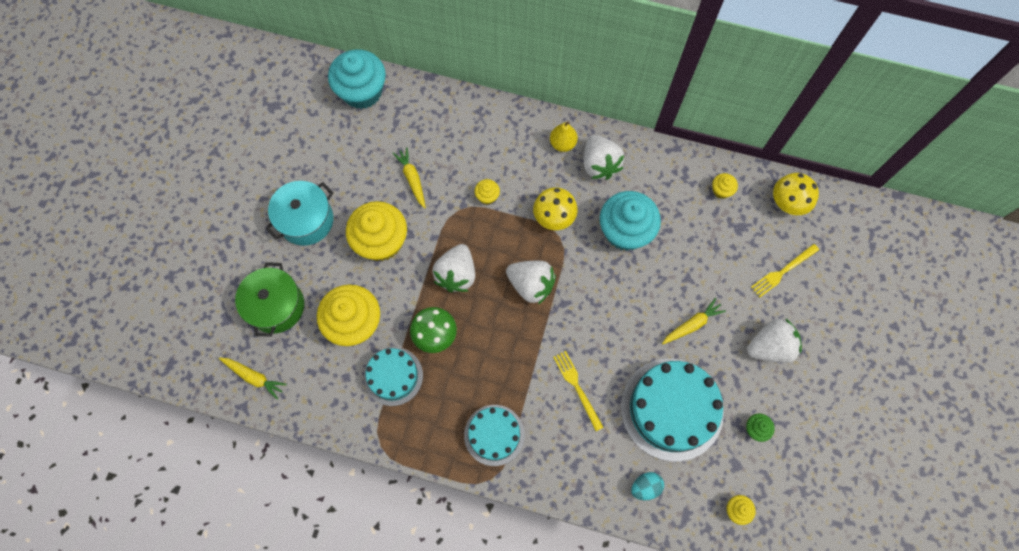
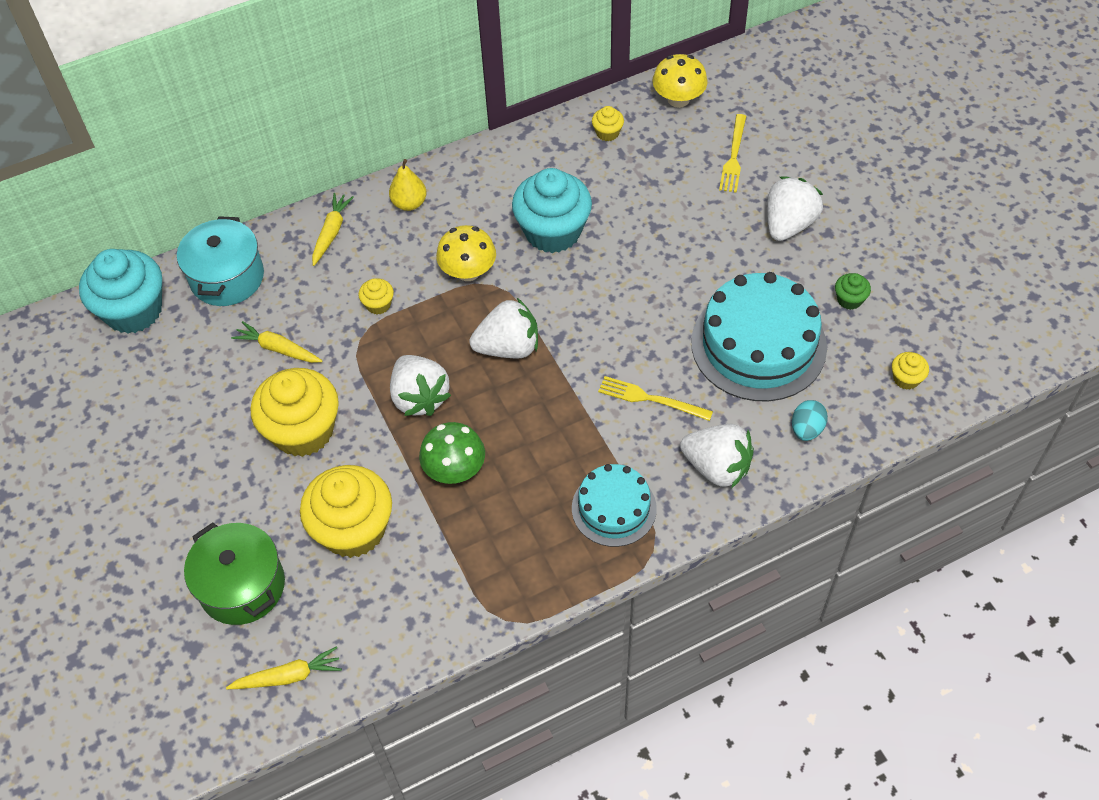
camera: 40 degrees left, 15 degrees down
turquoise pot [266,181,333,246] -> turquoise pot moved to [177,216,264,306]
turquoise cake [364,347,423,406] -> none
white strawberry [584,135,624,180] -> white strawberry moved to [680,424,754,488]
yellow carrot [662,298,726,344] -> yellow carrot moved to [312,193,354,266]

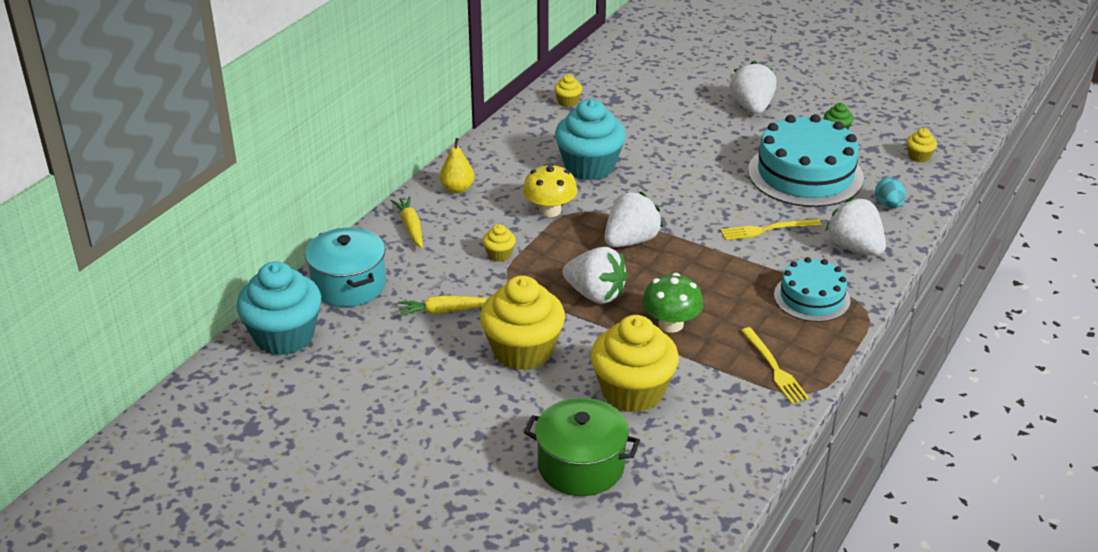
camera: 35 degrees left, 20 degrees down
yellow carrot [226,646,342,689] -> none
yellow mushroom [652,54,708,108] -> none
white strawberry [680,424,754,488] -> white strawberry turned 120 degrees counterclockwise [825,197,886,256]
yellow fork [719,114,746,193] -> yellow fork moved to [741,327,809,404]

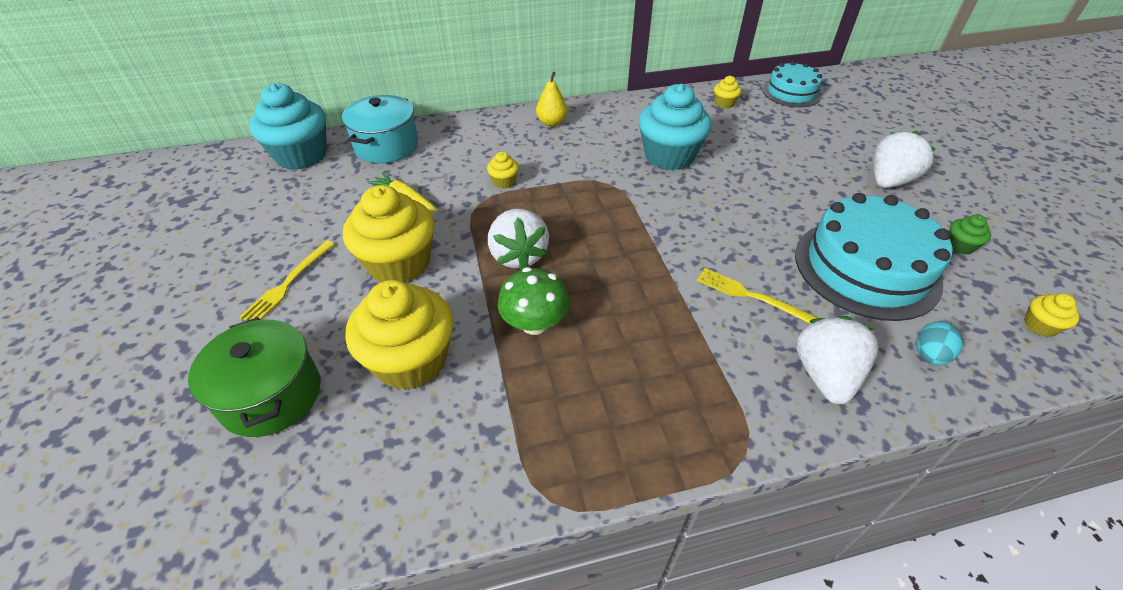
camera: 45 degrees right, 10 degrees up
yellow carrot [391,196,423,248] -> none
yellow mushroom [523,163,577,217] -> none
white strawberry [605,192,663,247] -> none
yellow fork [741,327,809,404] -> yellow fork moved to [239,240,335,321]
turquoise cake [774,257,851,322] -> turquoise cake moved to [762,61,822,107]

